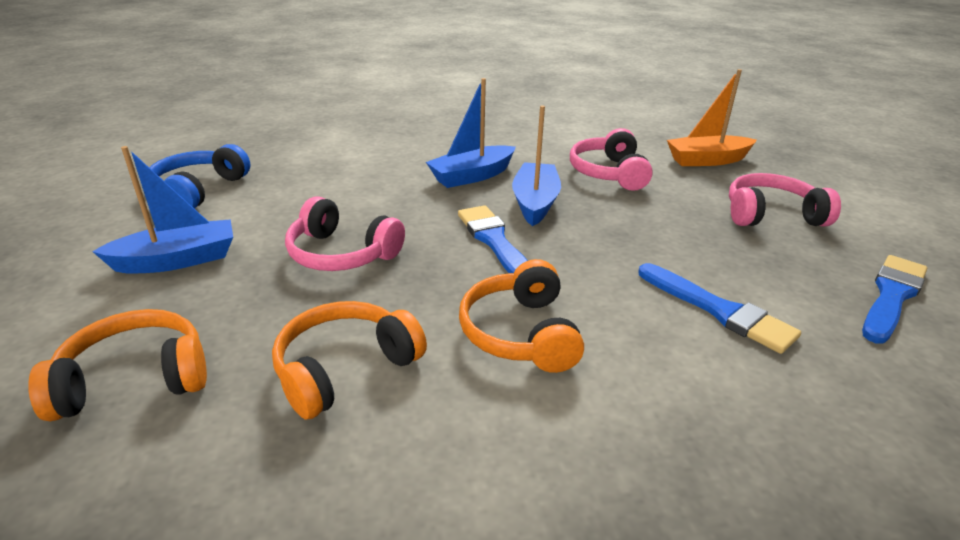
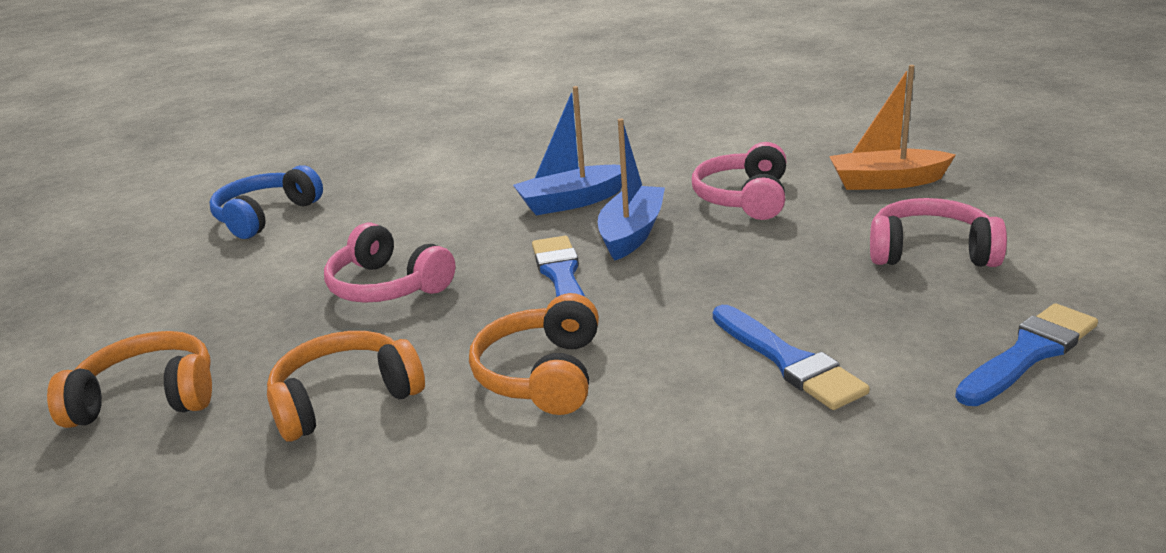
camera: 15 degrees right, 5 degrees down
blue boat [92,146,233,274] -> none

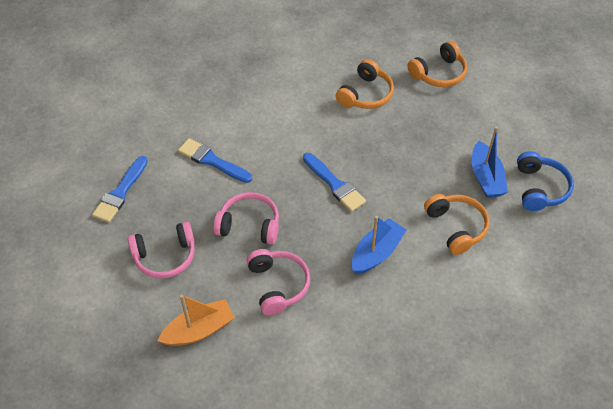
camera: 150 degrees right, 25 degrees up
pink headphones [324,223,456,303] -> pink headphones moved to [213,192,279,245]
orange headphones [469,293,599,415] -> orange headphones moved to [424,194,490,255]
blue boat [598,118,665,260] -> blue boat moved to [472,127,508,198]

